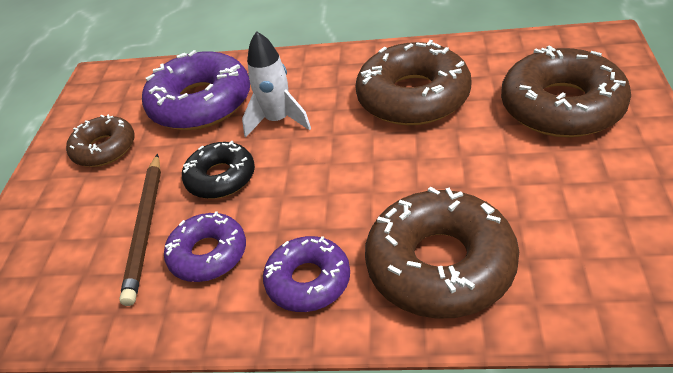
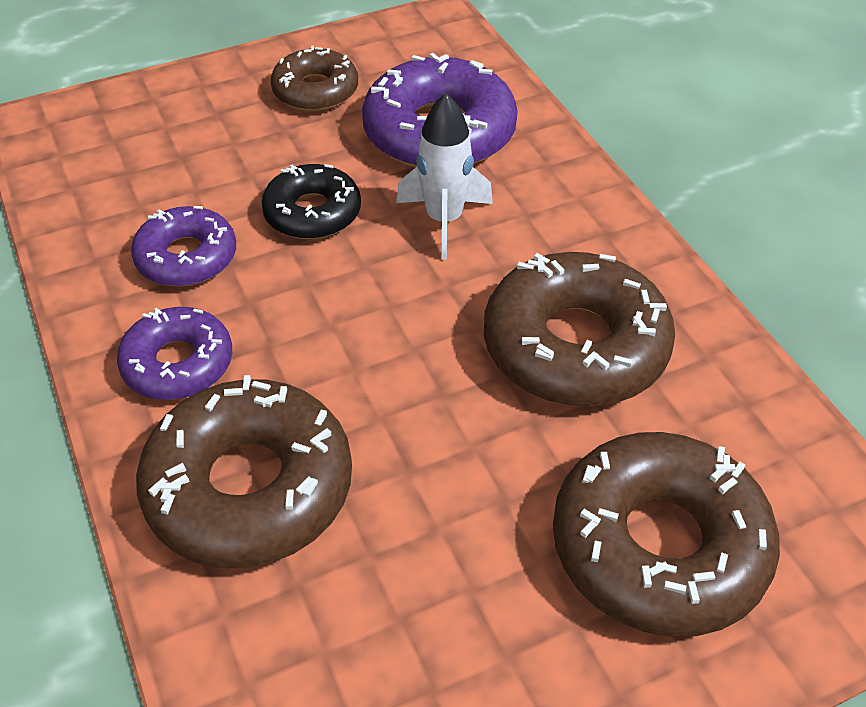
camera: 55 degrees right, 5 degrees up
brown pencil [119,154,161,306] -> none

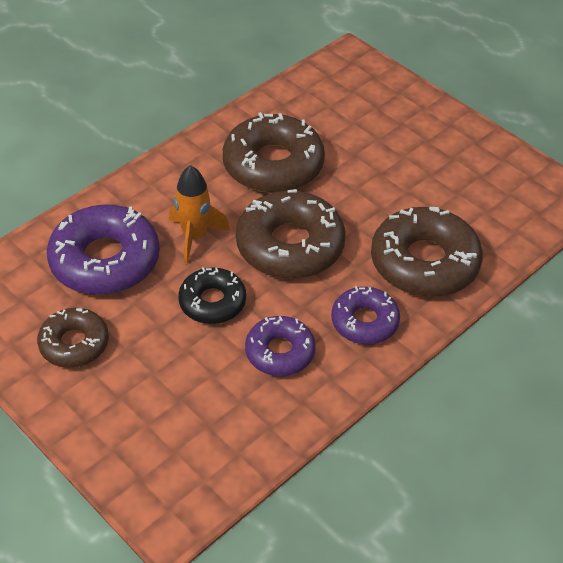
camera: 110 degrees left, 0 degrees up
white rocket [396,93,493,259] -> orange rocket [169,165,230,264]
brown donut [553,432,780,637] -> brown donut moved to [236,189,346,279]

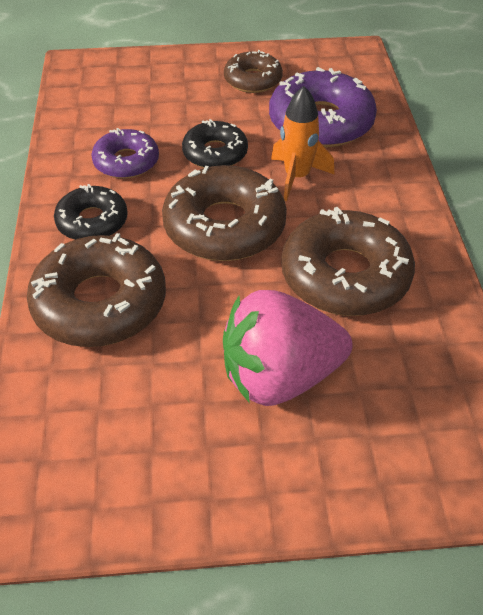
camera: 130 degrees right, 0 degrees up
purple donut [331,286,400,344] -> black donut [54,184,128,240]
none -> pink strawberry [223,290,352,406]

